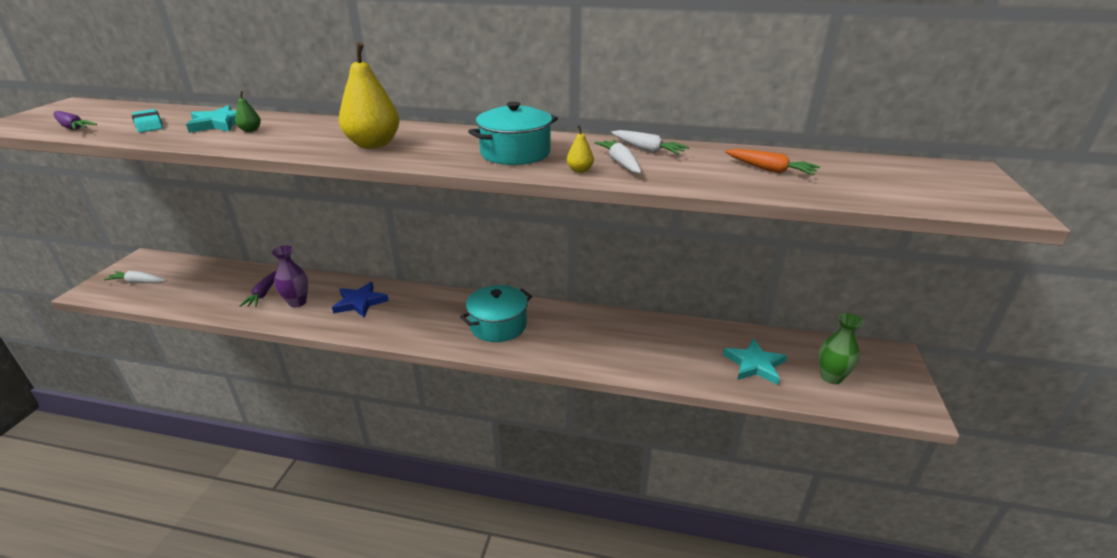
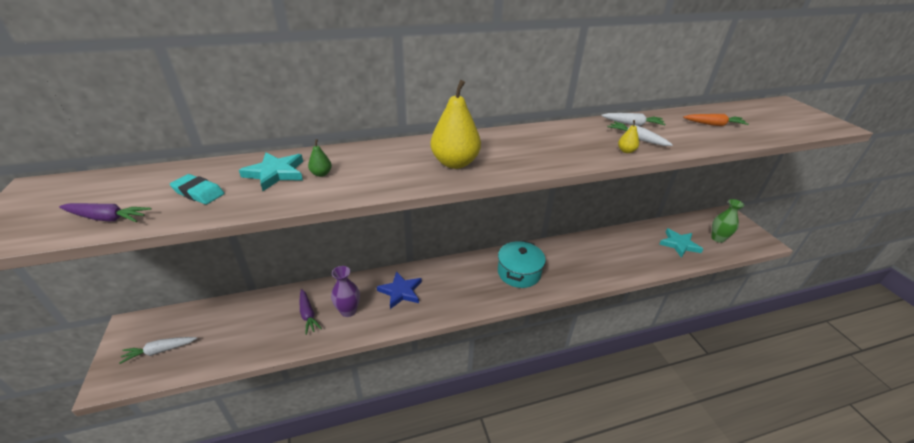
camera: 30 degrees left, 5 degrees up
turquoise pot [468,102,558,165] -> none

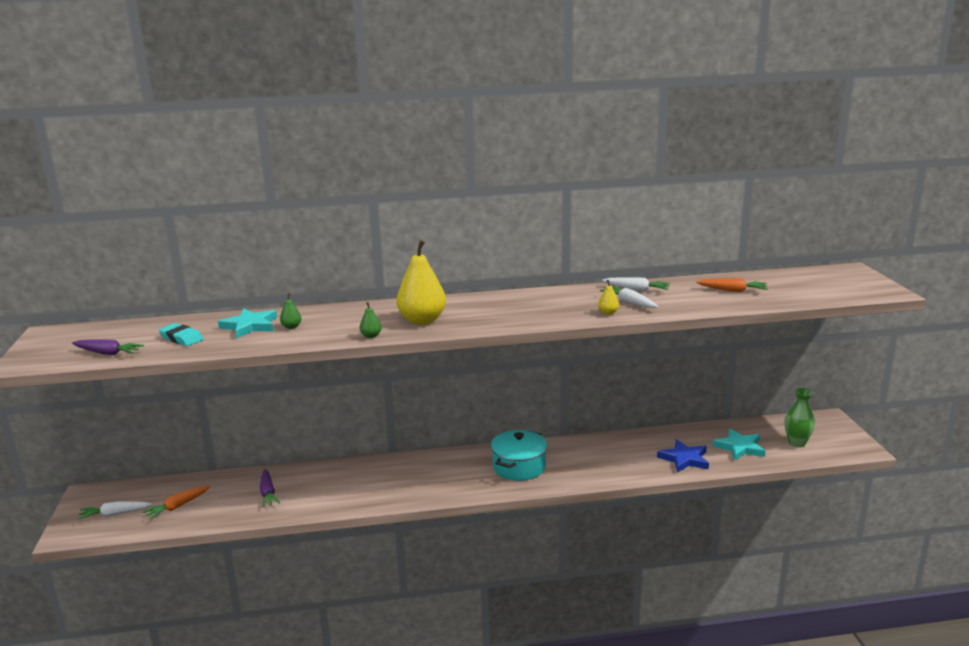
camera: 10 degrees right, 15 degrees down
purple vase [331,266,360,317] -> none
blue star [377,271,422,309] -> blue star moved to [657,439,709,473]
none -> orange carrot [142,486,210,520]
none -> green pear [360,302,382,338]

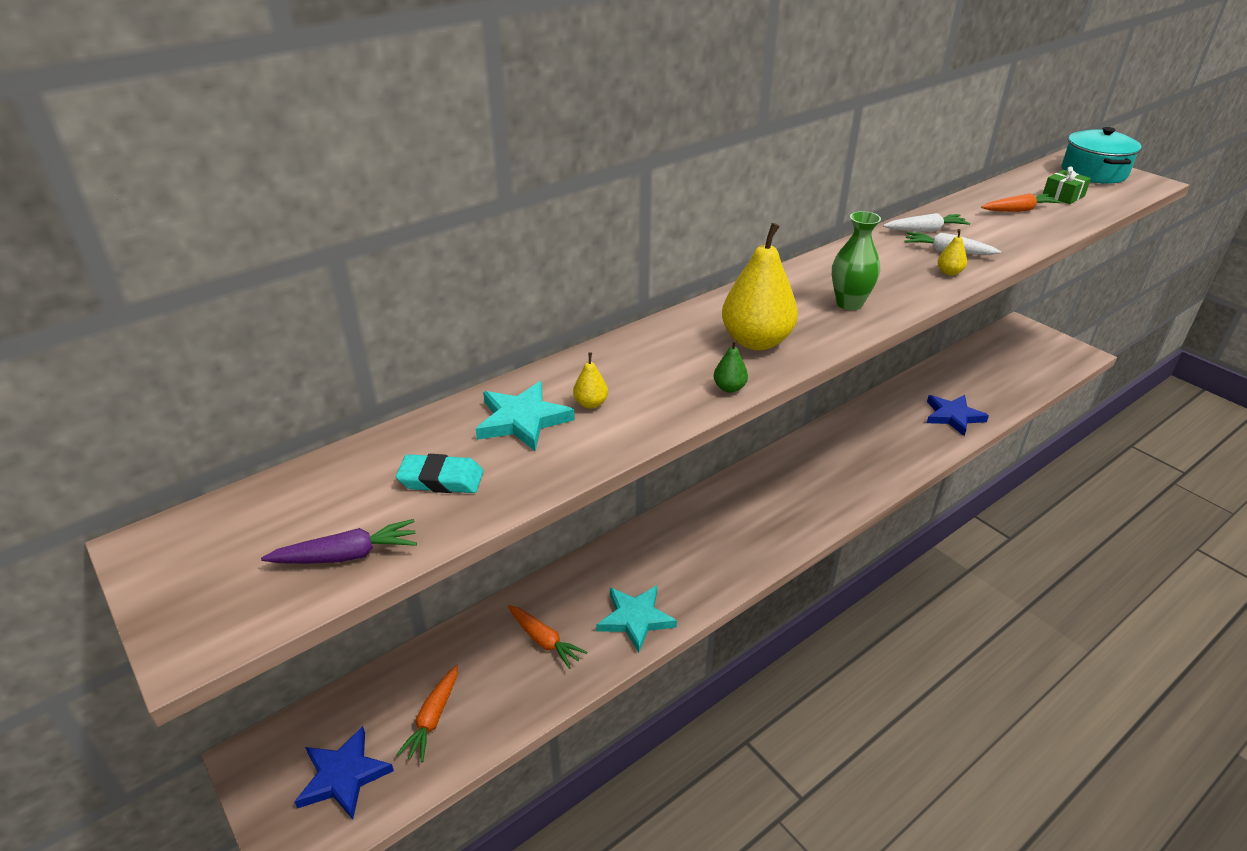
camera: 30 degrees left, 15 degrees up
white carrot [77,501,152,520] -> blue star [294,726,394,820]
purple carrot [260,469,280,507] -> orange carrot [508,605,587,669]
green pear [280,293,302,329] -> yellow pear [573,352,608,409]
turquoise pot [491,430,547,481] -> turquoise pot moved to [1062,127,1142,184]
turquoise star [713,428,766,460] -> turquoise star moved to [597,586,677,653]
green vase [785,388,815,447] -> green vase moved to [832,211,881,310]
none -> green gift [1043,166,1091,204]

